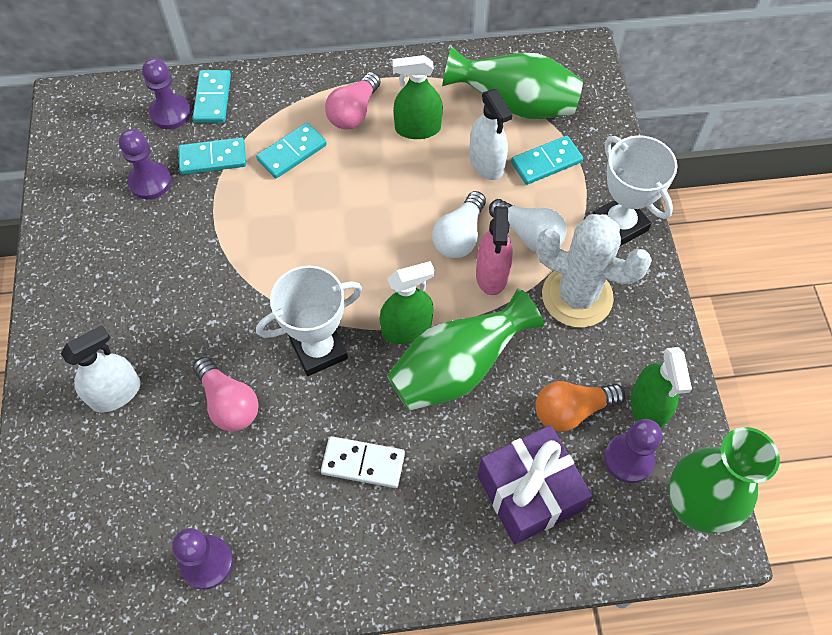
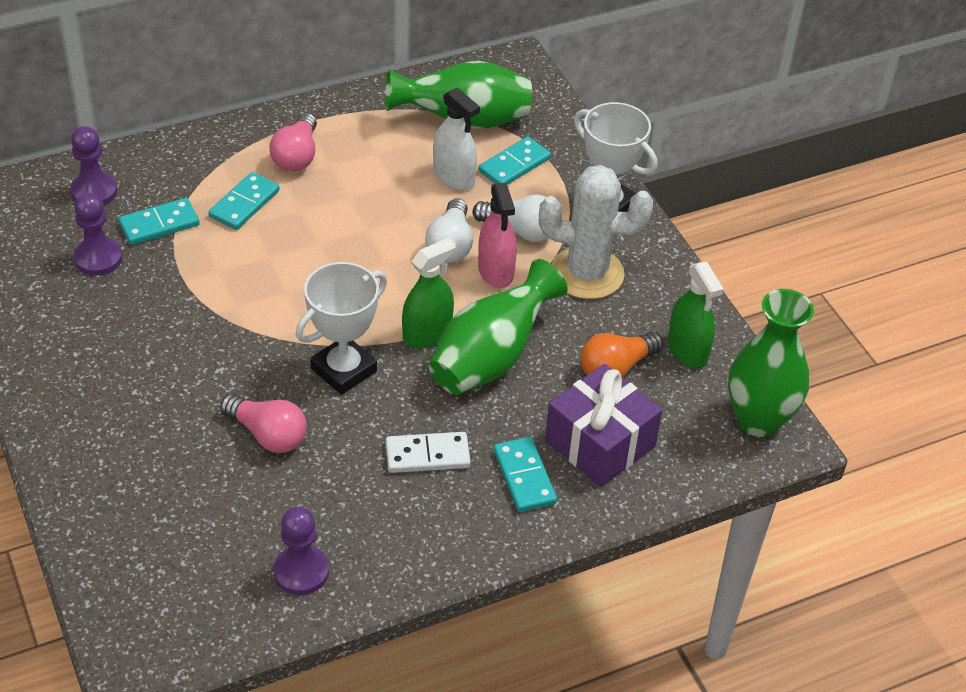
camera: 20 degrees left, 15 degrees down
white spray bottle [61,325,140,413] -> none
turquoise domino [193,70,231,123] -> turquoise domino moved to [494,437,557,512]
green spray bottle [392,55,443,139] -> none
purple pawn [604,419,662,483] -> none

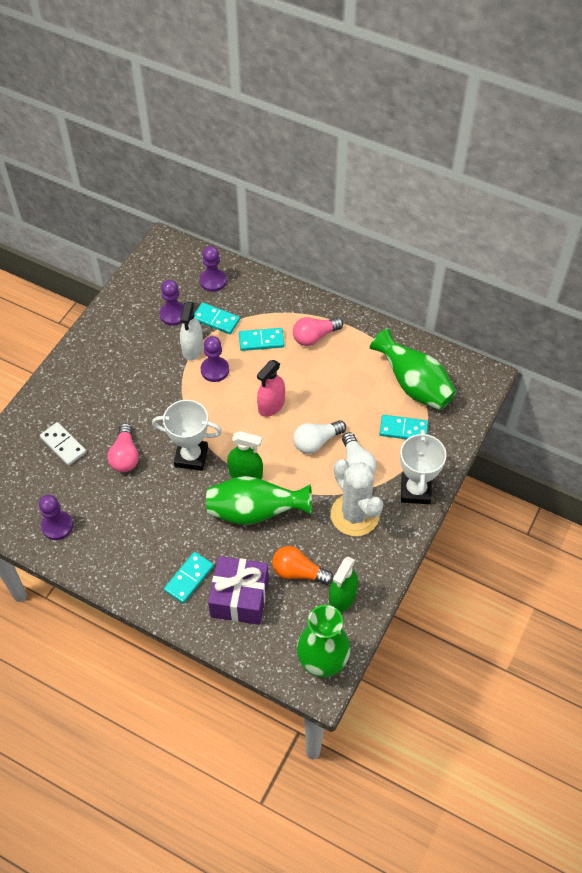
camera: 55 degrees right, 10 degrees up
white domino [386,432,471,473] -> white domino moved to [40,422,86,466]
white spray bottle [433,88,480,190] -> white spray bottle moved to [180,302,203,360]
pink spray bottle [478,182,517,288] -> pink spray bottle moved to [257,360,285,417]
none -> purple pawn [201,336,229,382]

